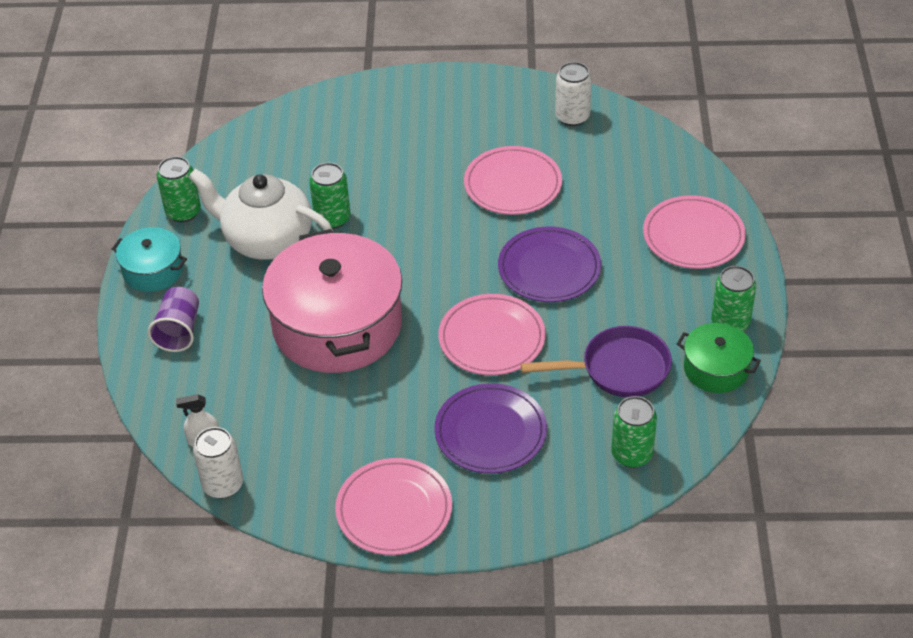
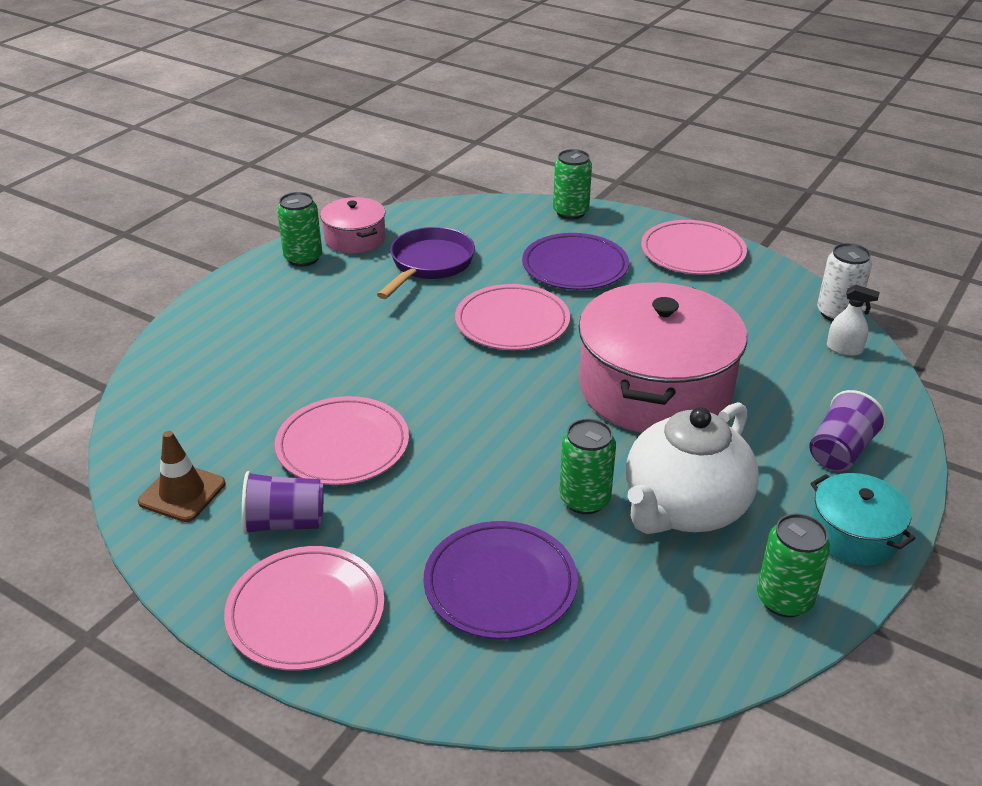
camera: 150 degrees left, 10 degrees down
white teapot [189,169,333,260] -> white teapot turned 75 degrees clockwise [626,402,759,534]
purple plate [498,226,601,302] -> purple plate moved to [424,521,578,639]
purple pan [521,326,672,397] -> purple pan turned 90 degrees clockwise [377,227,475,299]
white can [555,62,592,126] -> brown traffic cone [138,431,225,522]
green can [611,396,657,468] -> green can moved to [553,149,592,220]
pink plate [643,195,746,269] -> pink plate moved to [224,546,384,671]
green pot [677,323,761,393] -> pink pot [320,197,386,253]
none -> purple cup [242,471,324,535]

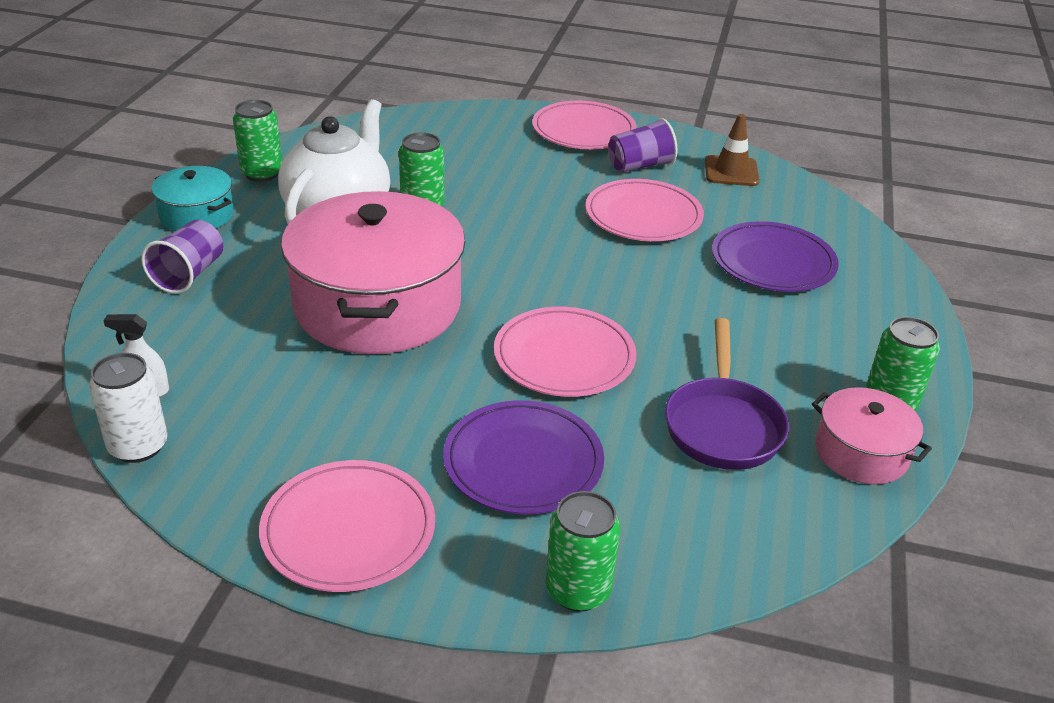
camera: 160 degrees right, 0 degrees up
purple plate [424,521,578,639] -> purple plate moved to [712,221,839,292]

